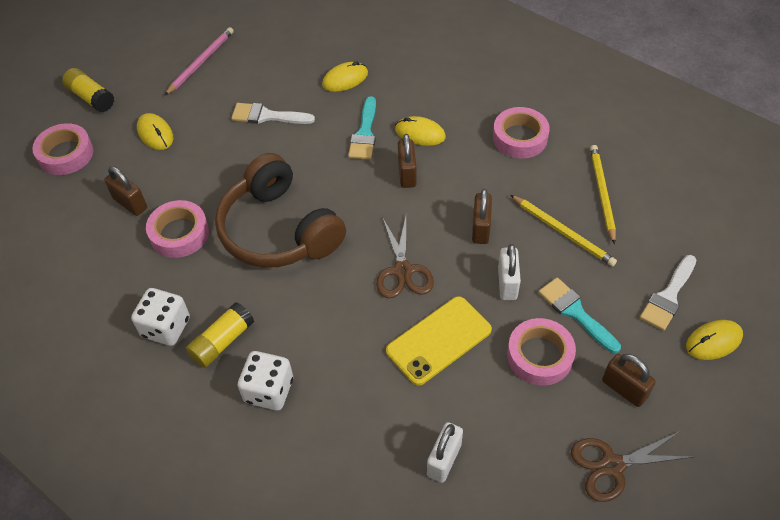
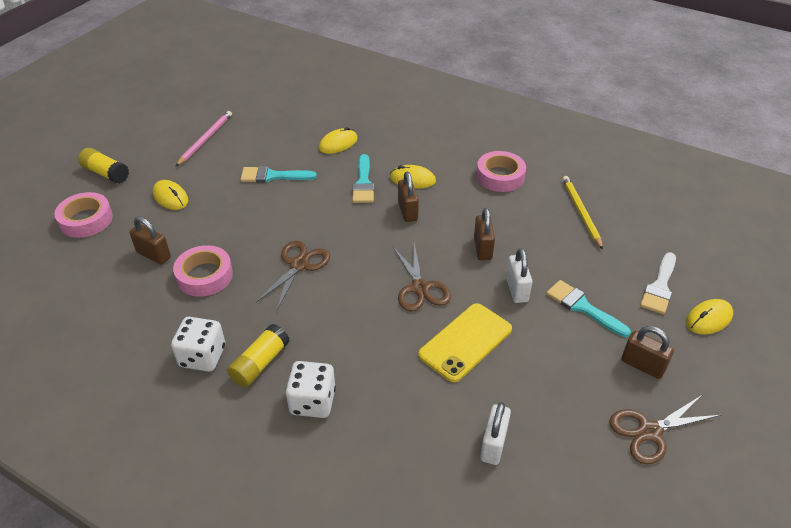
camera: 10 degrees left, 10 degrees down
brown headphones [215,153,346,268] -> brown scissors [256,241,330,310]
white brush [231,103,315,124] -> turquoise brush [240,166,317,183]
pink tape [507,318,576,386] -> none
yellow pencil [511,195,617,266] -> none

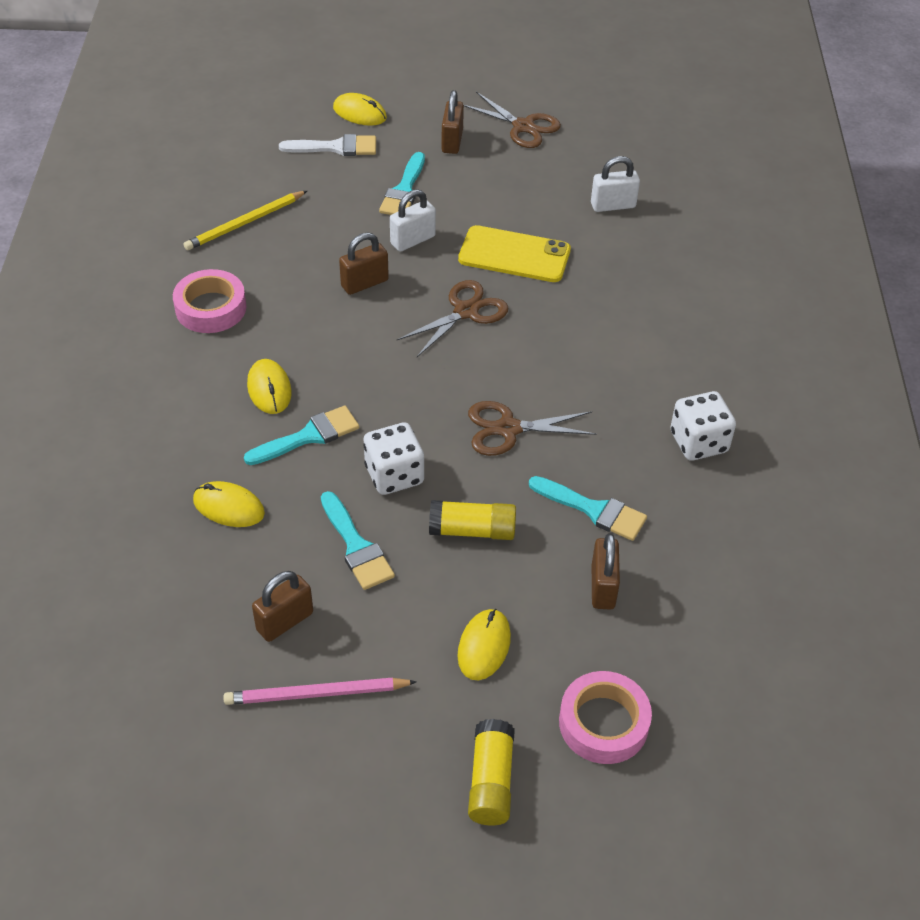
camera: 120 degrees left, 5 degrees up
pink tape [173,245,233,297] -> turquoise brush [529,476,647,541]
yellow glue stick [227,324,290,388] -> yellow glue stick moved to [429,500,516,540]
white dice [285,361,336,418] -> white dice moved to [363,422,424,495]
brown padlock [398,172,419,222] -> brown padlock moved to [252,571,313,642]

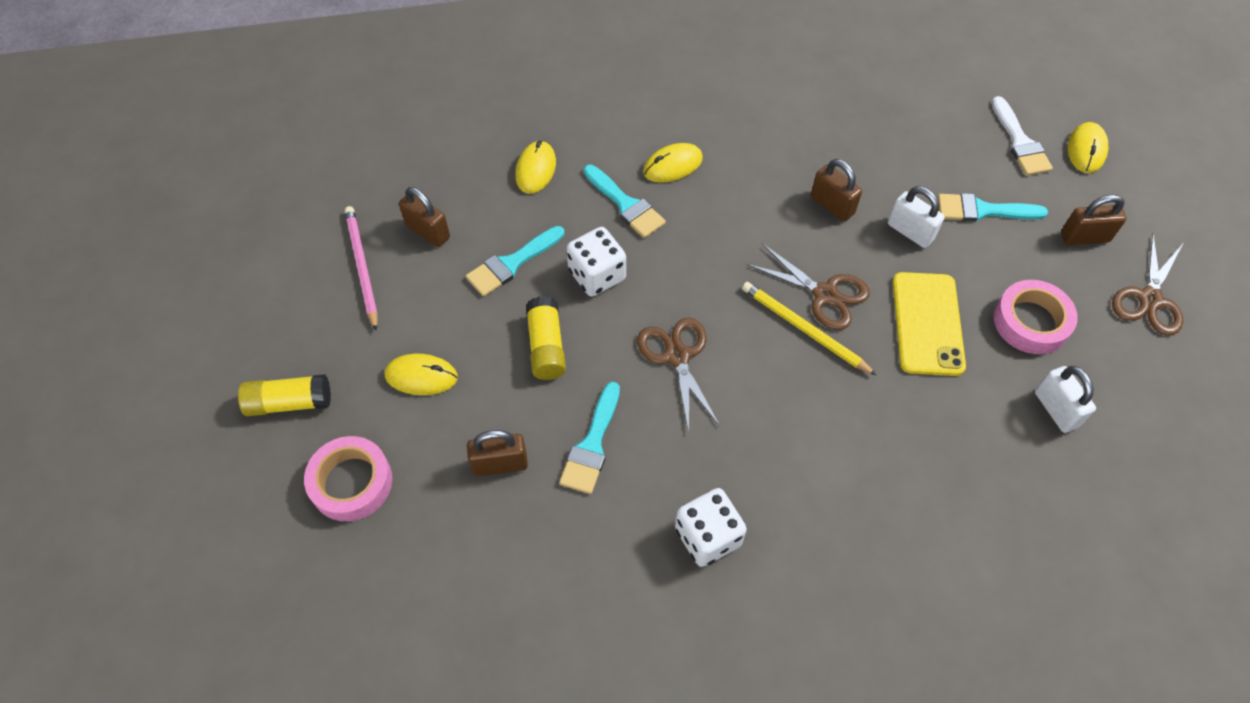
camera: 80 degrees right, 10 degrees up
pink tape [173,269,246,333] -> pink tape moved to [994,280,1078,354]
yellow pencil [184,191,307,250] -> yellow pencil moved to [742,282,876,375]

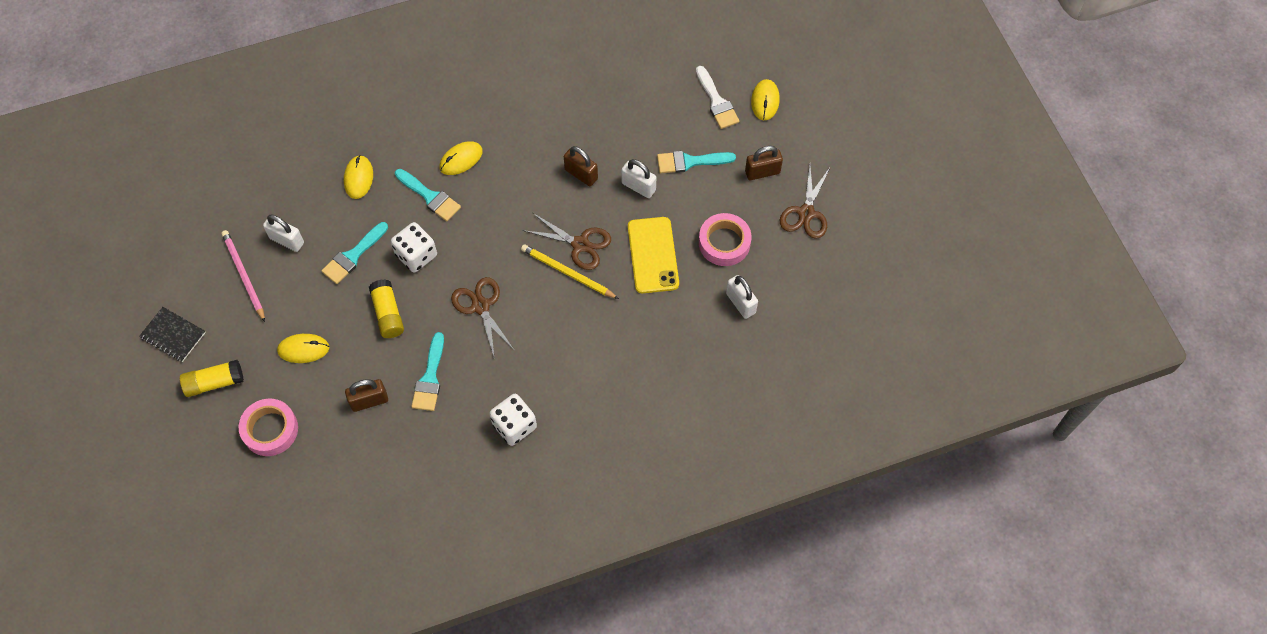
camera: 10 degrees left, 5 degrees up
brown padlock [399,187,450,247] -> white padlock [263,215,304,252]
none -> black notebook [139,307,206,362]

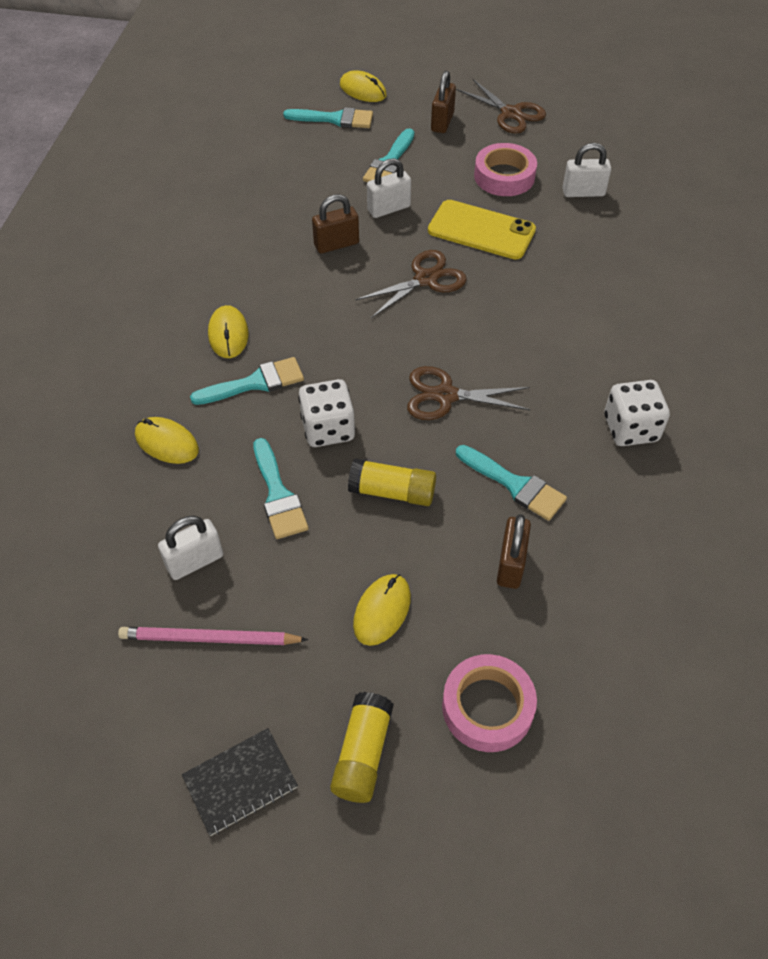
camera: 60 degrees left, 10 degrees down
yellow pencil [521,244,619,299] -> none
white brush [696,66,739,129] -> turquoise brush [283,107,373,128]

